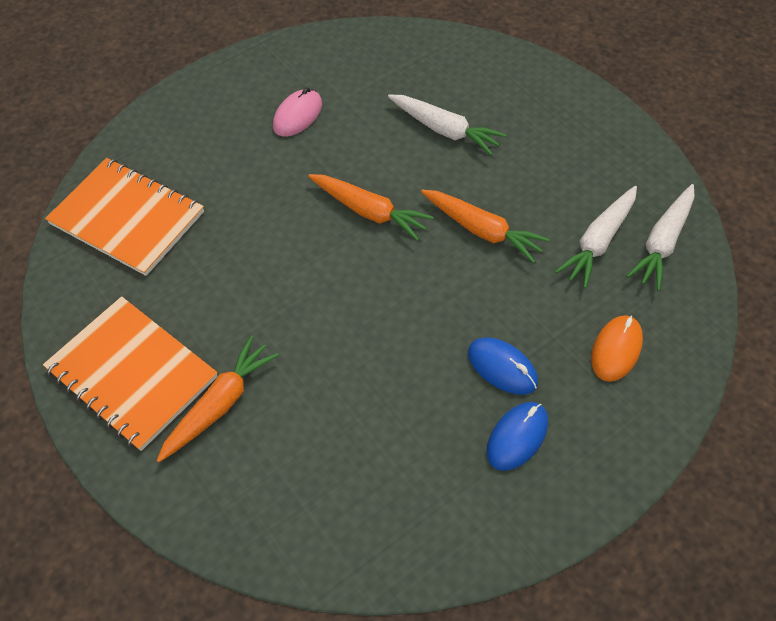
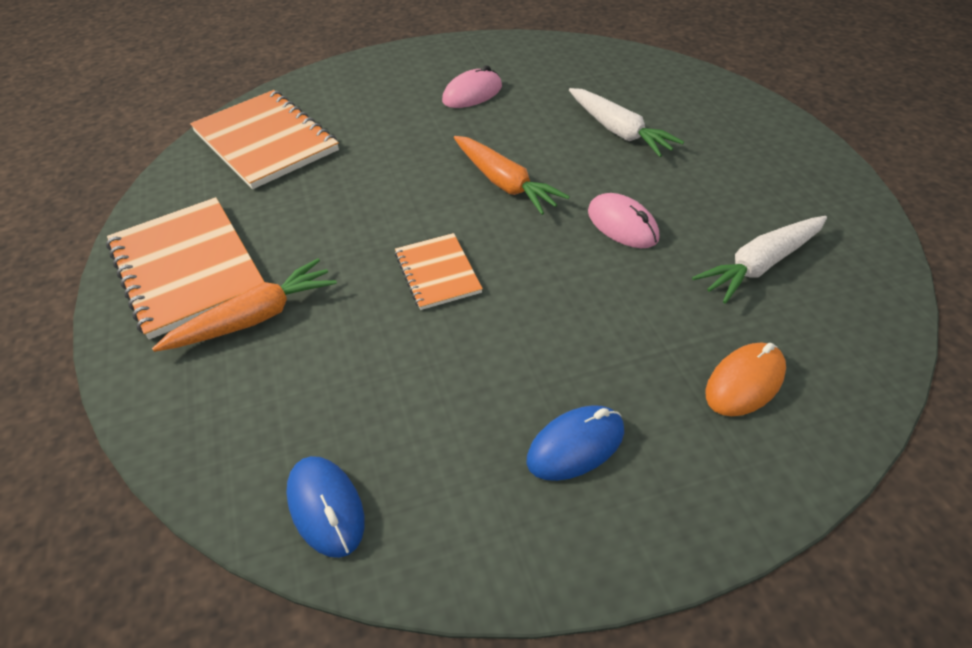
camera: 20 degrees right, 10 degrees down
orange carrot [421,190,550,263] -> pink mouse [588,193,659,248]
blue mouse [468,337,538,395] -> blue mouse moved to [286,456,365,558]
white carrot [626,184,694,291] -> none
none -> orange notebook [395,233,483,310]

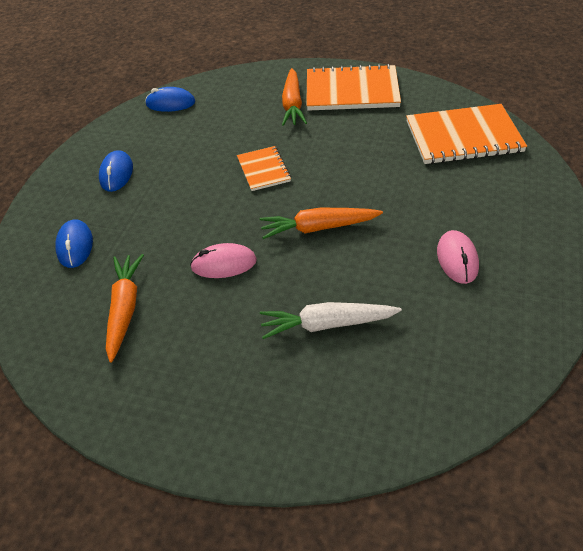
camera: 125 degrees right, 0 degrees up
orange notebook [395,233,483,310] -> orange notebook turned 60 degrees clockwise [237,146,291,191]
white carrot [692,216,827,304] -> orange carrot [106,254,144,363]
orange mouse [706,343,786,416] -> blue mouse [55,219,93,268]

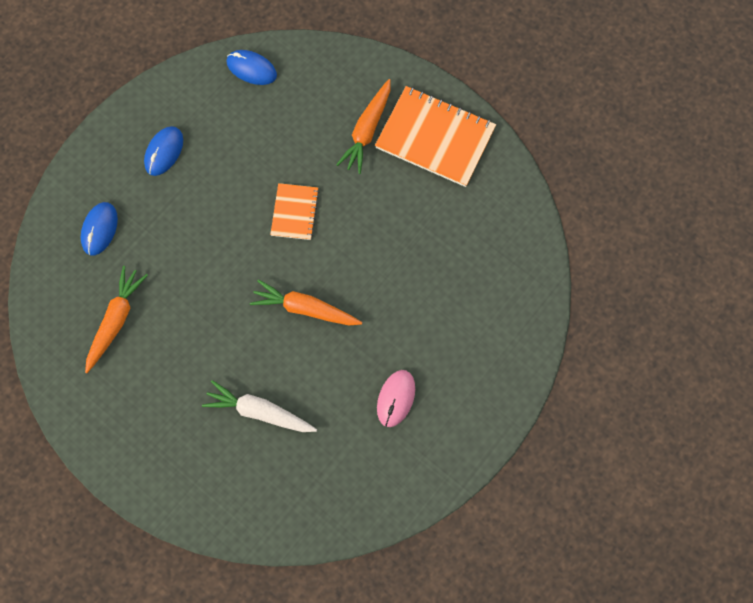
camera: 20 degrees right, 25 degrees up
pink mouse [190,243,257,278] -> none
orange notebook [406,104,527,164] -> none

